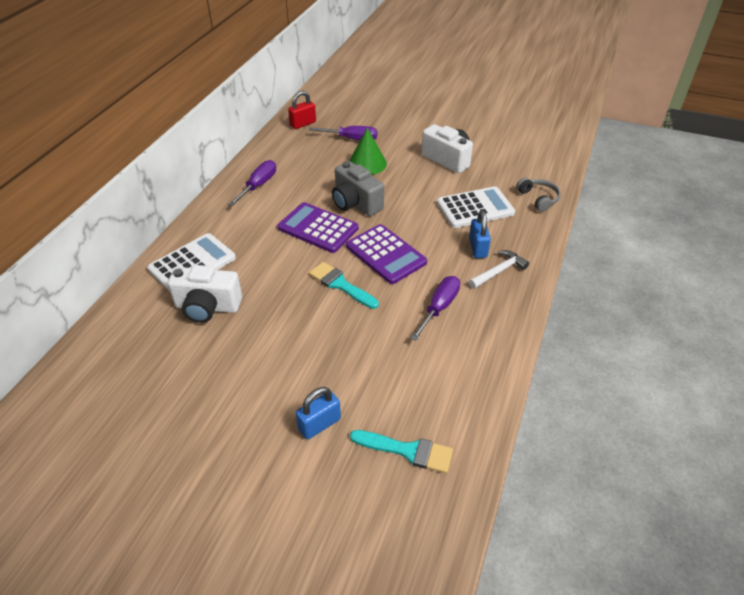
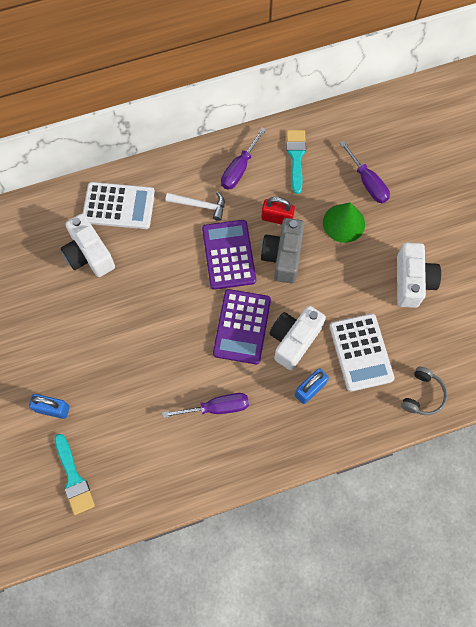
camera: 50 degrees right, 25 degrees up
purple screwdriver [228,160,276,206] -> purple screwdriver turned 135 degrees clockwise [221,127,266,190]
red padlock [288,91,316,129] -> red padlock moved to [261,197,295,225]
turquoise brush [309,262,379,309] -> turquoise brush moved to [286,130,306,194]
white calculator [437,186,515,228] -> white calculator turned 45 degrees clockwise [330,313,395,392]
white hammer [469,250,529,289] -> white hammer moved to [166,192,225,221]
none -> white camera [269,306,326,370]

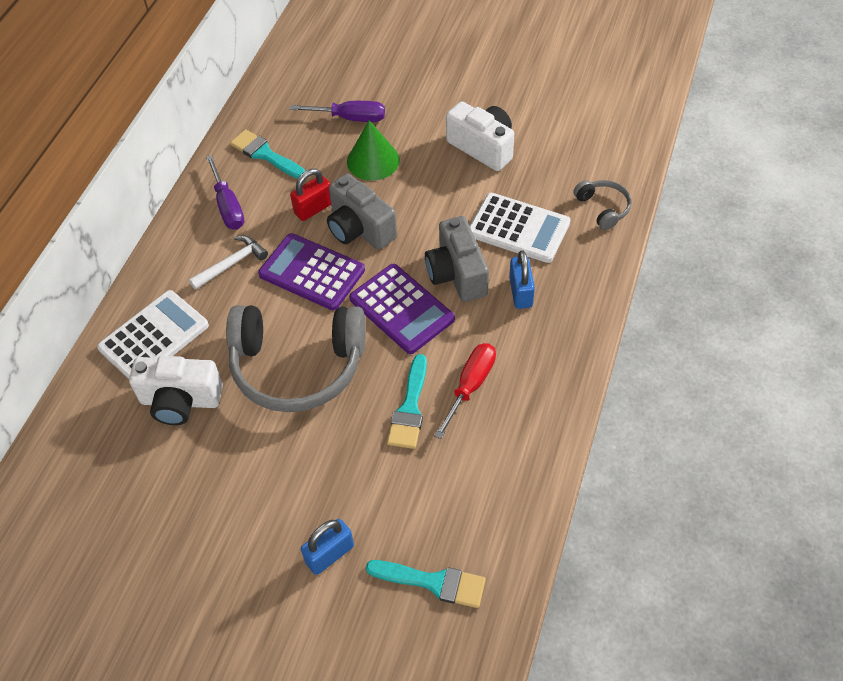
camera: 50 degrees left, 15 degrees down
purple screwdriver [162,393,249,418] -> red screwdriver [434,343,496,439]
white camera [269,306,326,370] -> grey camera [425,216,489,302]
none -> grey headphones [226,305,366,412]
none -> turquoise brush [387,354,427,449]

